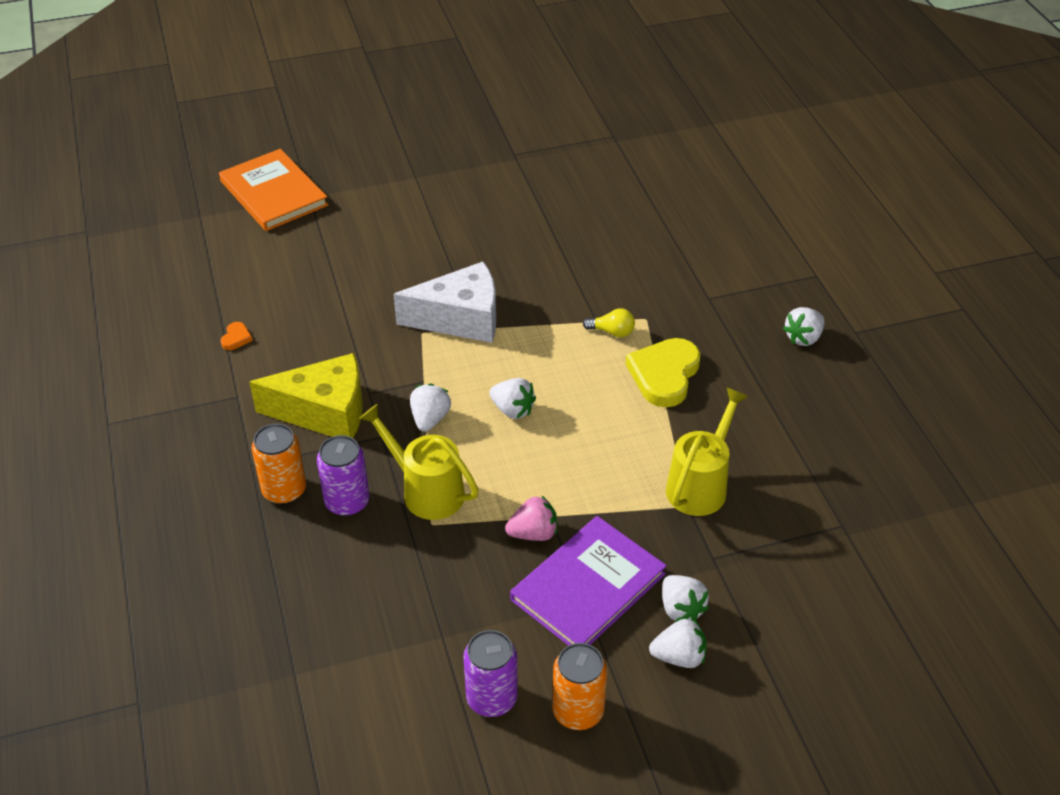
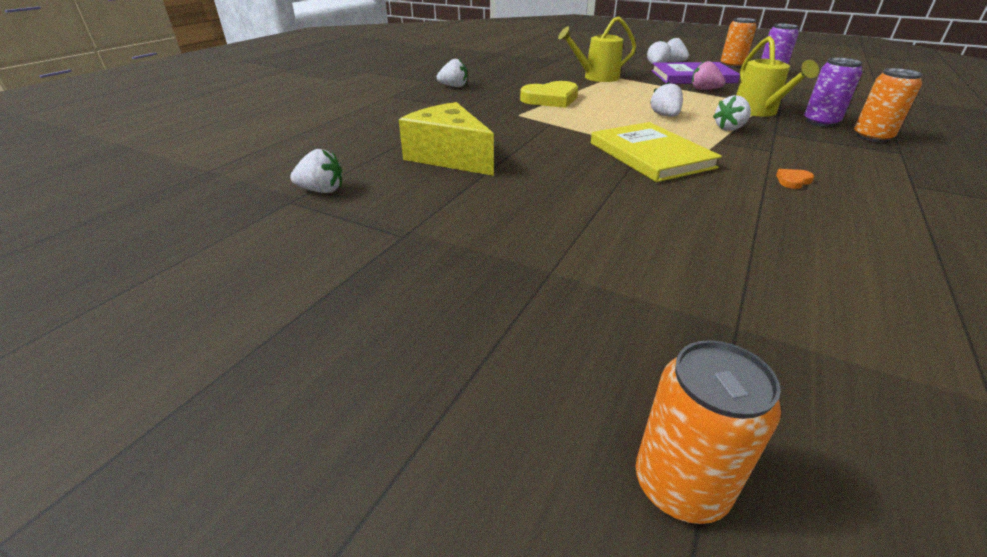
camera: 135 degrees left, 10 degrees down
orange book [219,149,328,231] -> none
orange heart [221,322,253,350] -> orange heart moved to [776,169,814,189]
yellow cheese [249,353,363,438] -> yellow cheese moved to [399,102,494,176]
white cheese [393,261,496,343] -> yellow book [591,122,722,182]
yellow light bulb [583,308,635,337] -> none
none -> white strawberry [290,149,342,193]
none -> orange can [636,340,781,524]

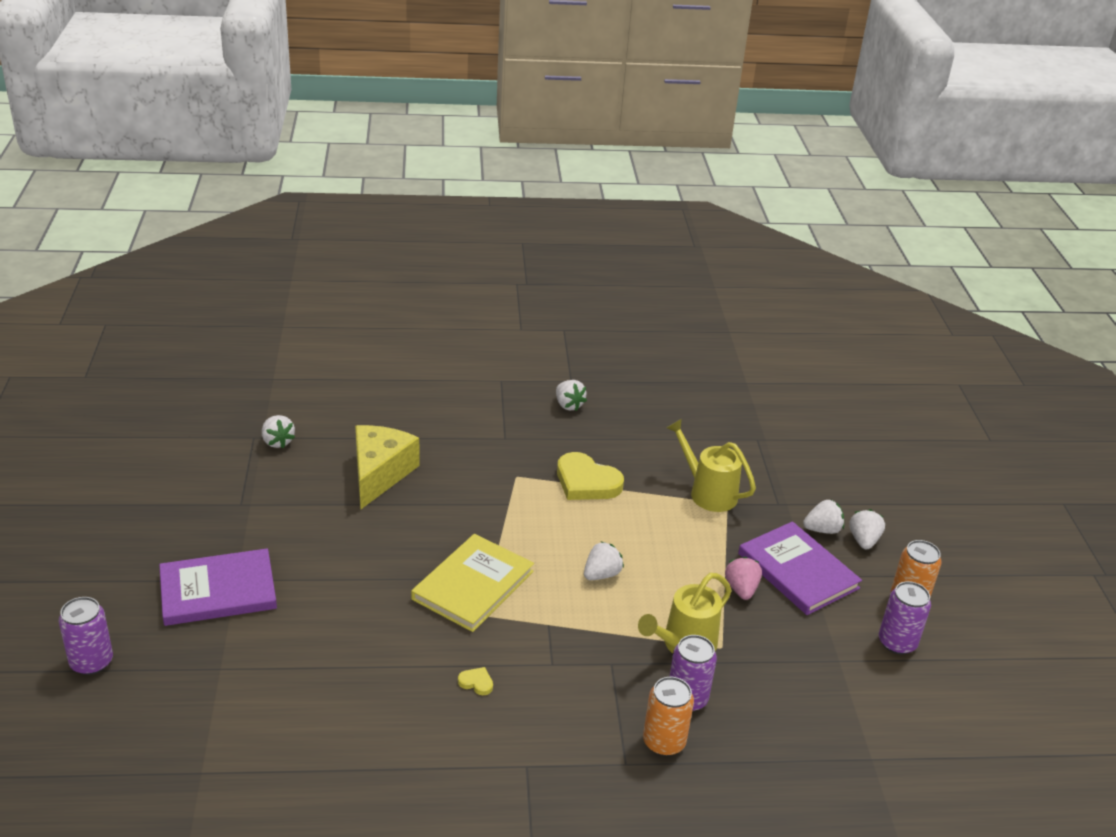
camera: 55 degrees right, 0 degrees up
orange can [636,340,781,524] -> purple can [59,597,113,675]
white strawberry [713,95,751,131] -> none
orange heart [776,169,814,189] -> yellow heart [458,667,493,695]
none -> purple book [159,548,277,626]

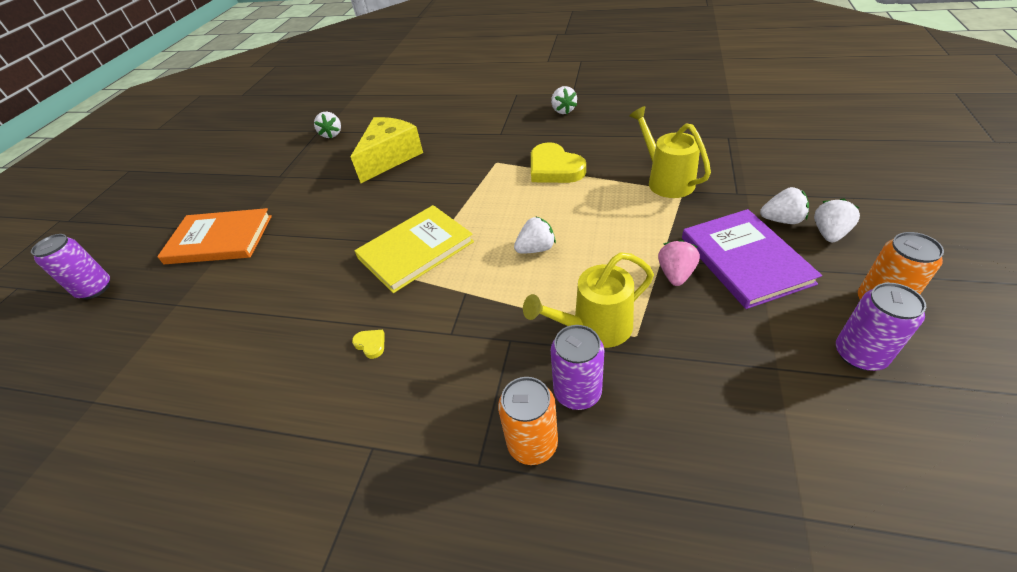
camera: 25 degrees right, 10 degrees up
purple book [159,548,277,626] -> orange book [157,208,272,264]

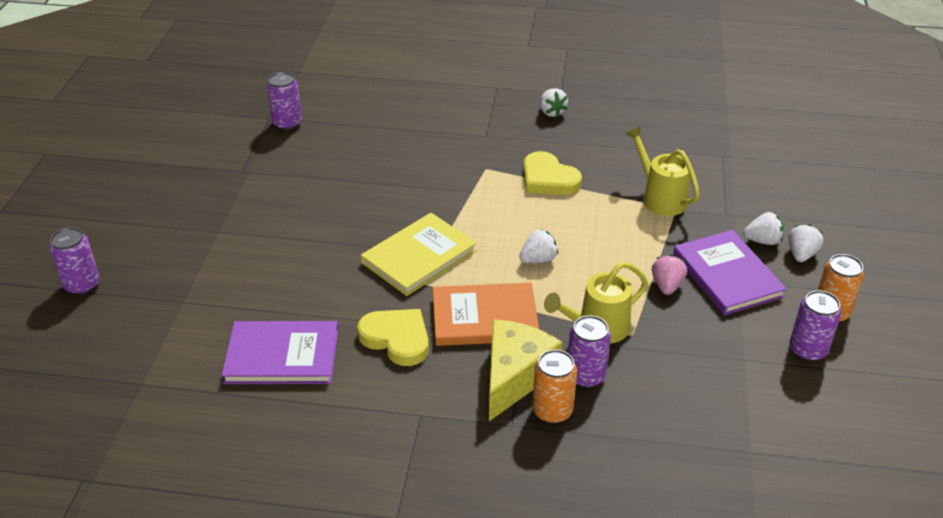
camera: 10 degrees left, 5 degrees down
orange book [157,208,272,264] -> orange book moved to [433,283,539,346]
white strawberry [314,112,341,138] -> purple can [267,72,302,130]
yellow cheese [351,117,423,183] -> yellow cheese moved to [489,319,563,421]
yellow heart [352,330,385,359] -> yellow heart [357,309,429,366], size x2.35
none -> purple book [221,321,338,384]

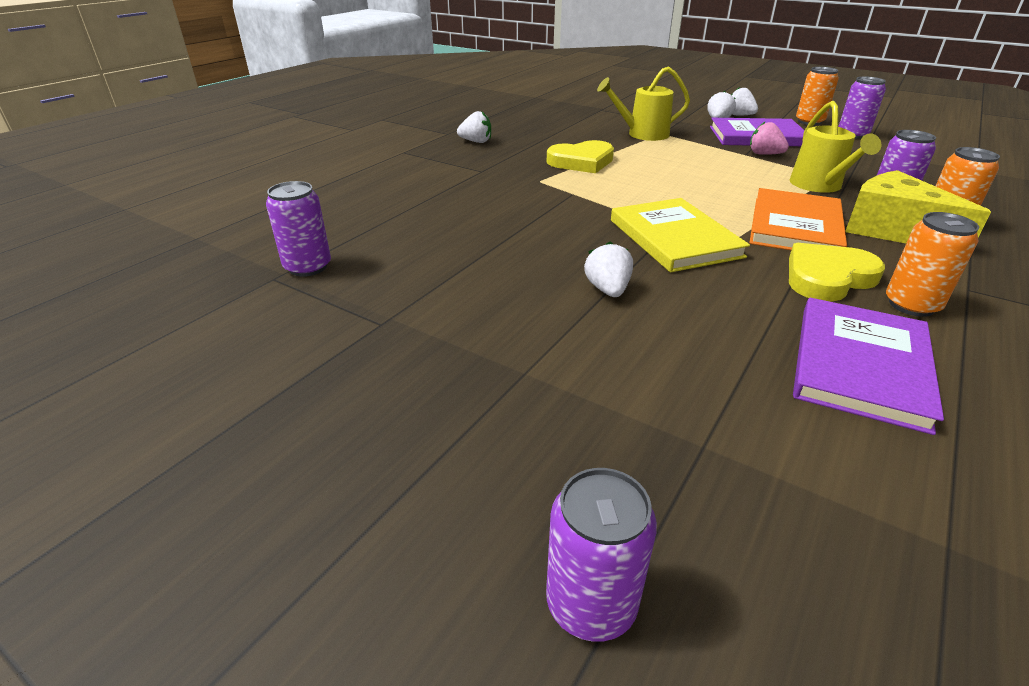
camera: 65 degrees left, 5 degrees down
white strawberry [519,229,558,263] -> white strawberry moved to [584,241,633,297]
none -> orange can [886,212,979,317]

